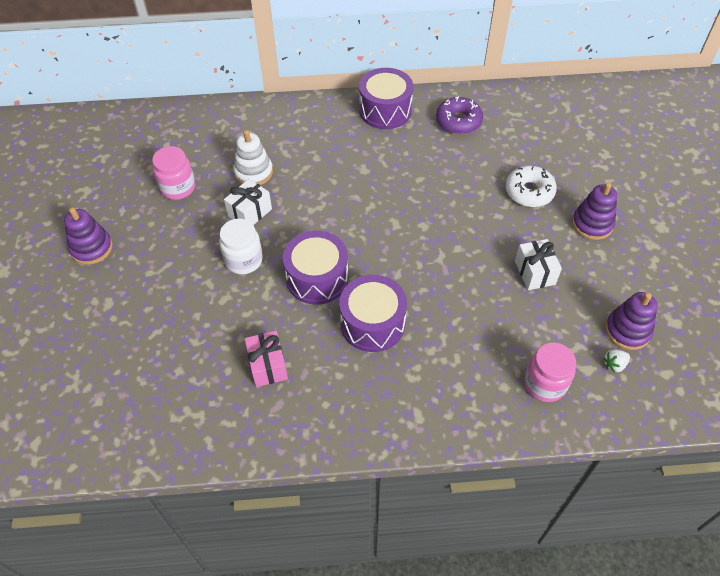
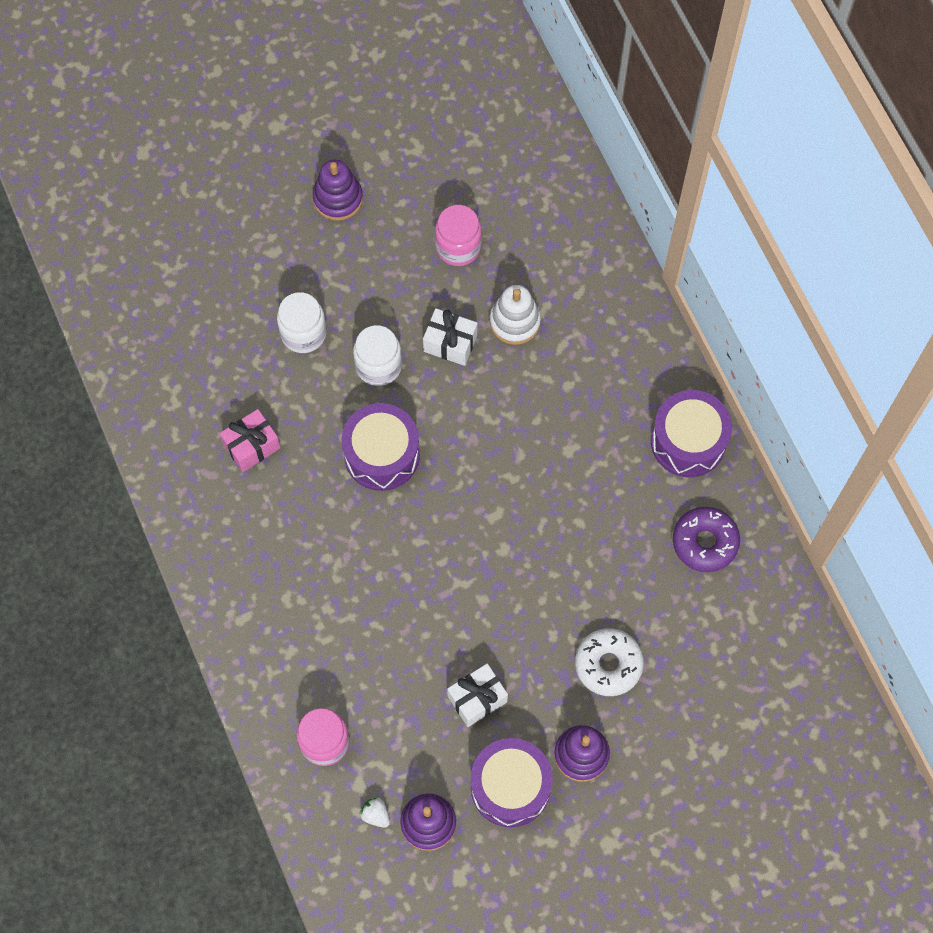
camera: 70 degrees right, 15 degrees up
purple drum [339,275,407,352] -> purple drum moved to [471,738,553,827]
none -> white jar [277,292,327,353]

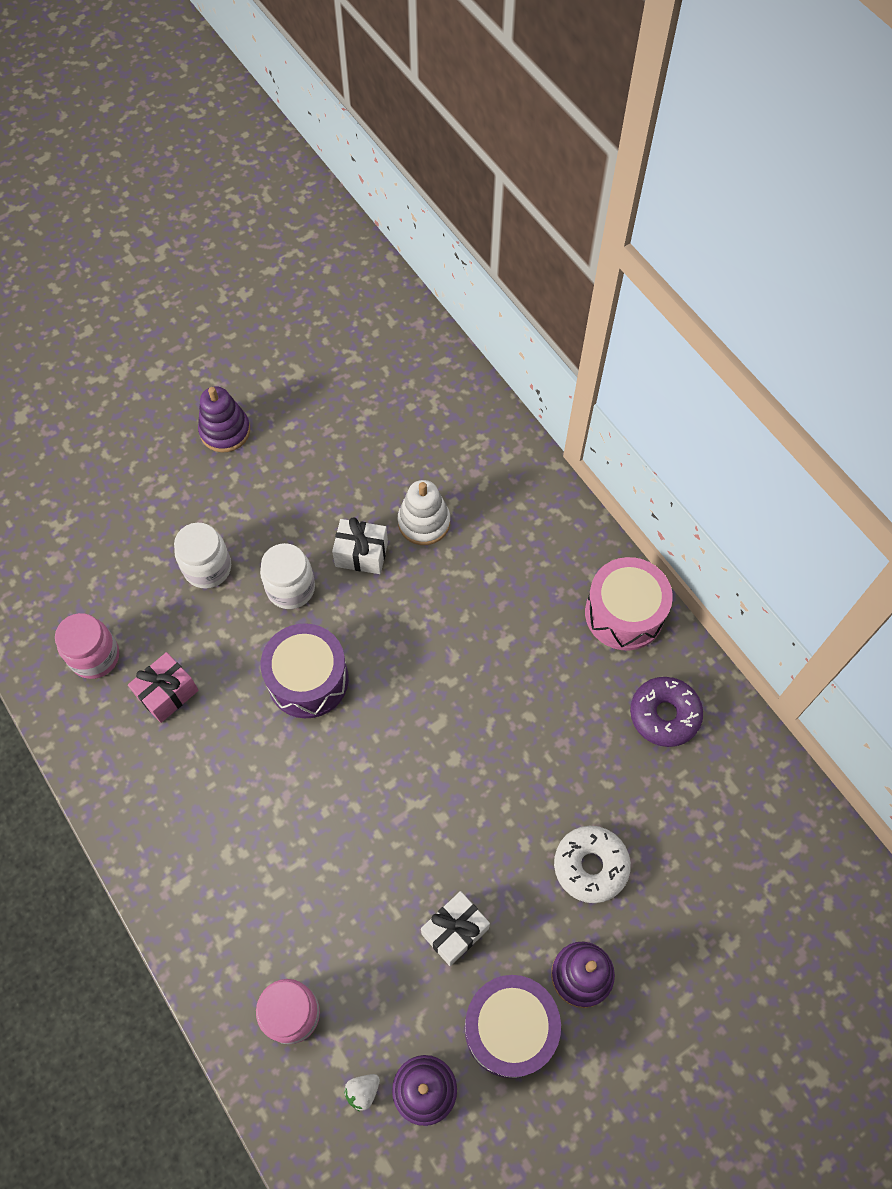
camera: 10 degrees left, 5 degrees down
white strawberry [360,798,390,828] -> white strawberry turned 75 degrees counterclockwise [344,1074,380,1112]
pink jar [435,205,482,266] -> pink jar moved to [55,613,119,679]
purple drum [651,390,732,477] -> pink drum [585,557,673,651]

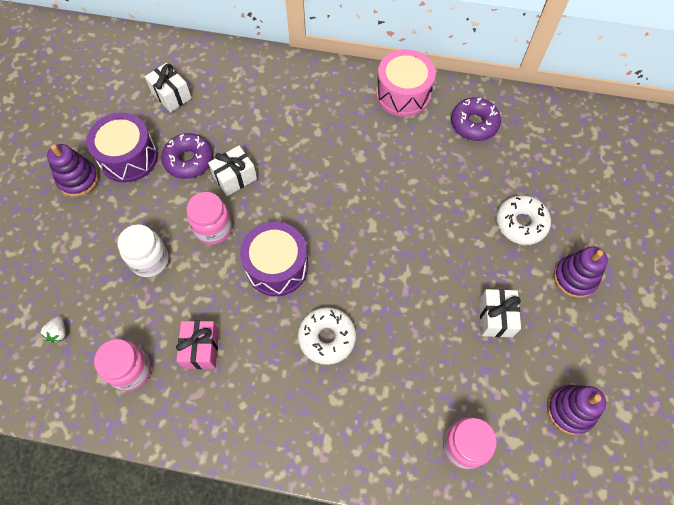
camera: 45 degrees left, 0 degrees up
white jar [260,543,315,609] -> pink jar [187,192,232,245]
white strawberry [344,1074,380,1112] -> white strawberry moved to [41,317,66,343]
white stacking toy [398,480,450,545] -> none
purple drum [465,975,561,1078] -> purple drum moved to [86,113,158,183]
none -> white gift [145,63,192,112]
none -> purple donut [161,133,213,179]
none -> white donut [298,307,356,365]

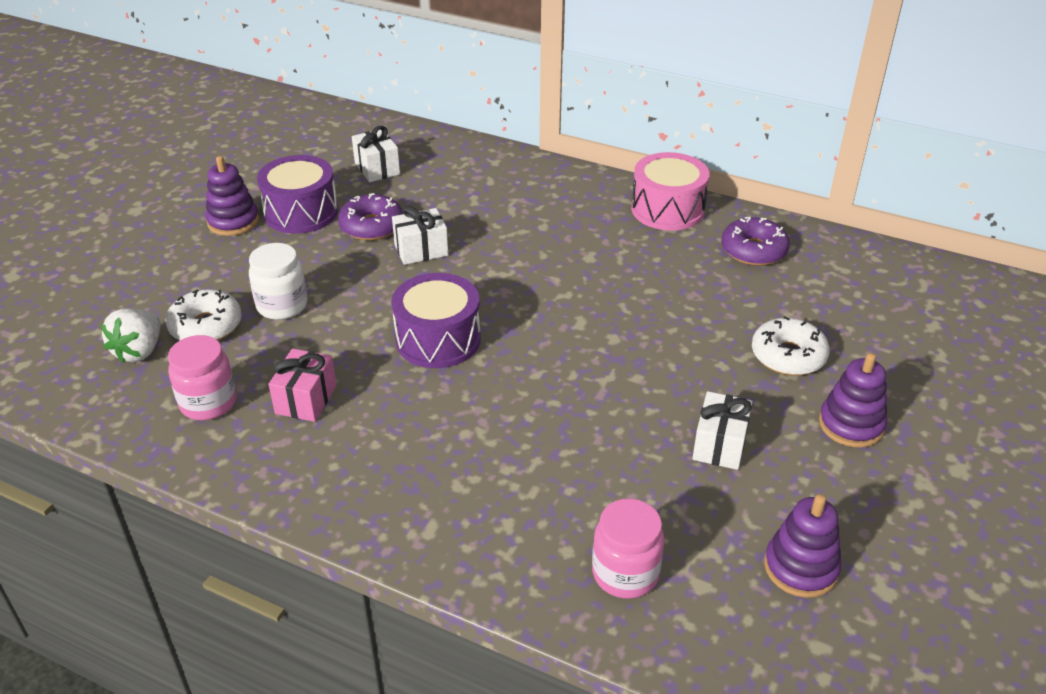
camera: 15 degrees right, 25 degrees down
white strawberry [41,317,66,343] -> white strawberry [101,309,161,363], size x1.83
pink jar [187,192,232,245] -> none
white donut [298,307,356,365] -> white donut moved to [165,289,242,341]

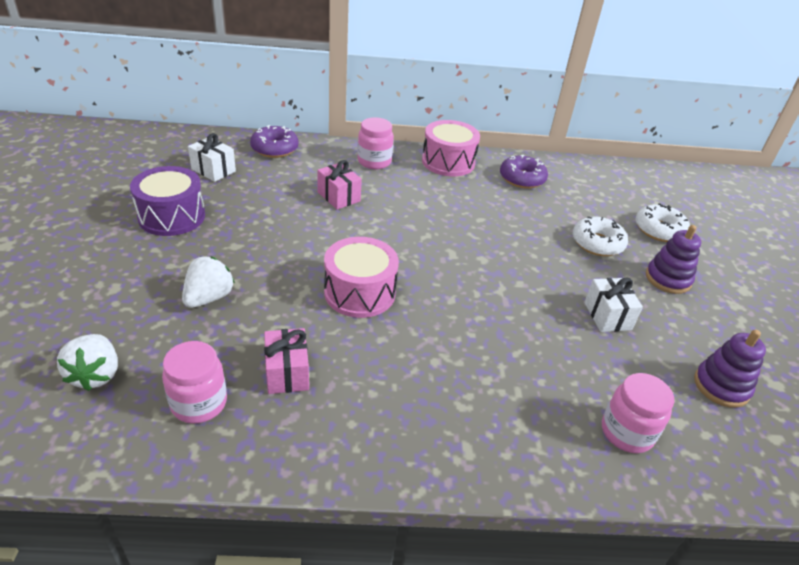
camera: 30 degrees left, 0 degrees up
white donut [165,289,242,341] -> white donut moved to [636,203,690,242]
purple stacking toy [205,156,259,236] -> none
white jar [249,243,308,320] -> white strawberry [182,257,235,308]
purple donut [338,193,403,240] -> purple donut moved to [250,125,299,158]
purple drum [391,273,481,368] -> pink drum [324,237,399,318]
white gift [392,206,448,265] -> none
none -> pink gift [317,160,362,210]
none -> pink jar [357,117,394,169]

